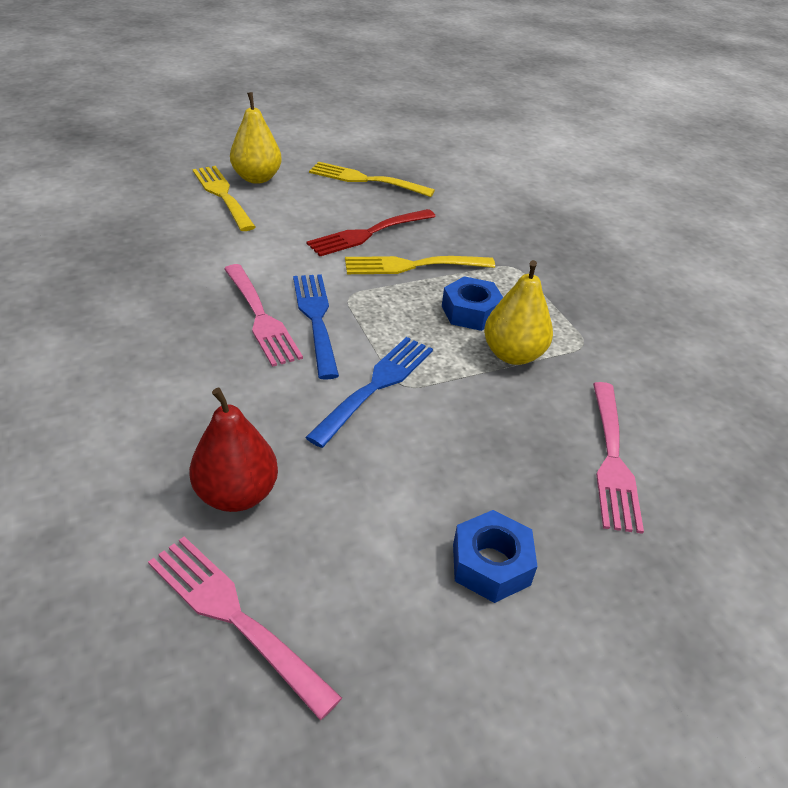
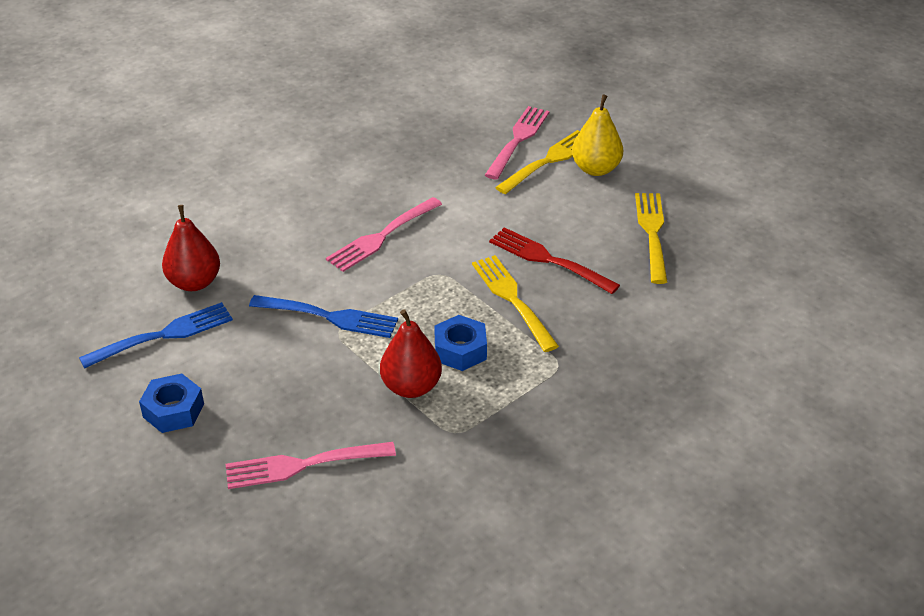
camera: 75 degrees right, 0 degrees up
pink fork [148,536,342,720] -> pink fork moved to [485,106,549,180]
blue fork [293,274,339,380] -> blue fork moved to [79,302,233,369]
yellow pear [484,260,553,365] -> red pear [380,309,442,398]

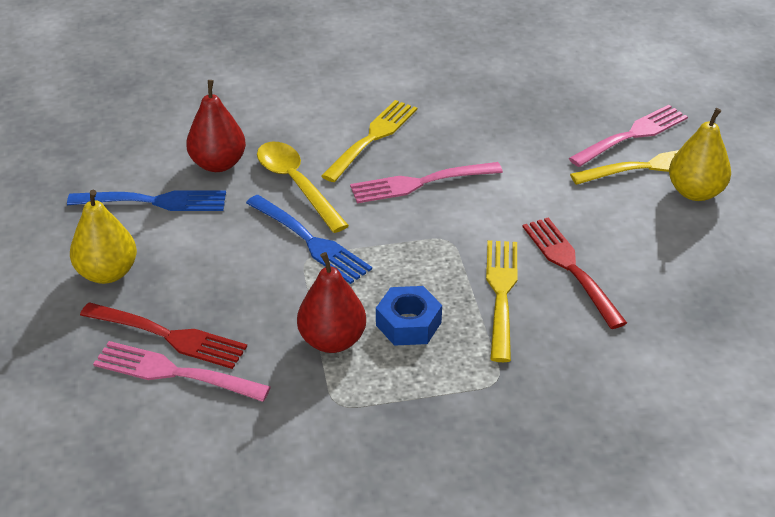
camera: 30 degrees right, 0 degrees up
blue nut [139,373,204,433] -> yellow pear [70,190,137,284]
yellow fork [635,193,667,284] -> yellow fork moved to [321,100,417,182]
none -> red fork [80,302,247,369]
none -> yellow spoon [257,142,349,233]

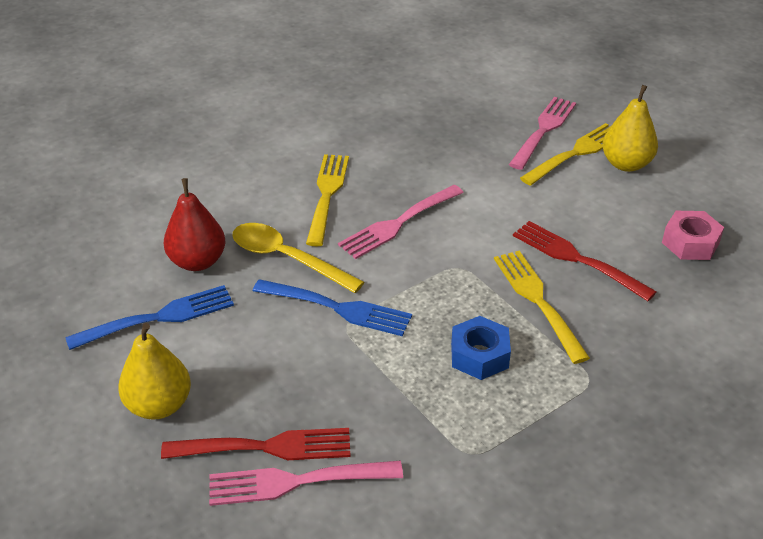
camera: 25 degrees left, 0 degrees up
red pear [297,252,366,353] -> none
none -> pink nut [662,211,724,260]

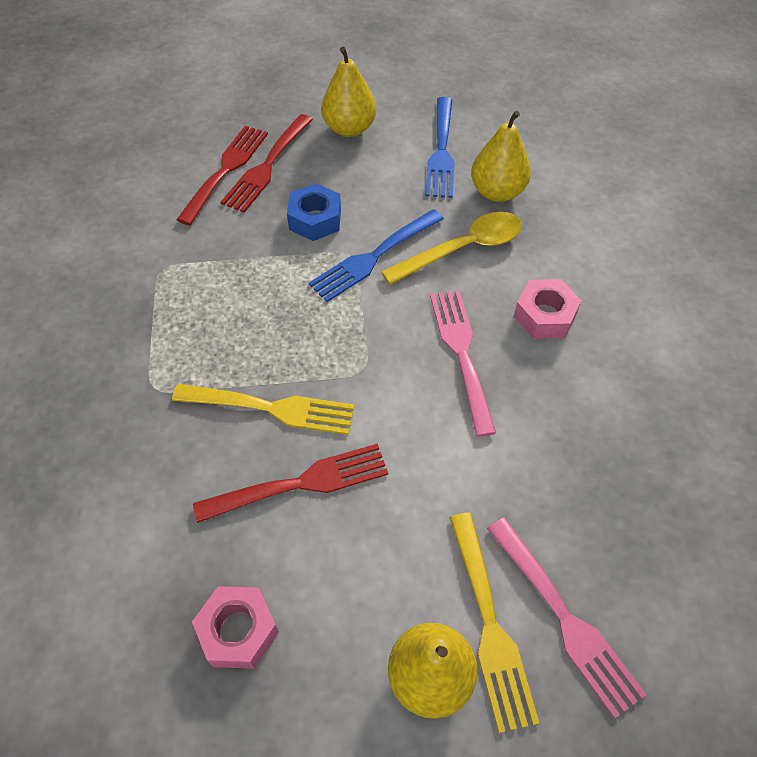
camera: 120 degrees right, 15 degrees up
red pear [164,178,225,271] -> yellow pear [471,111,531,202]
pink fork [209,461,403,506] -> red fork [176,126,268,225]
yellow fork [306,154,349,246] -> pink nut [514,279,582,339]
blue nut [451,316,511,380] -> blue nut moved to [287,183,341,241]

